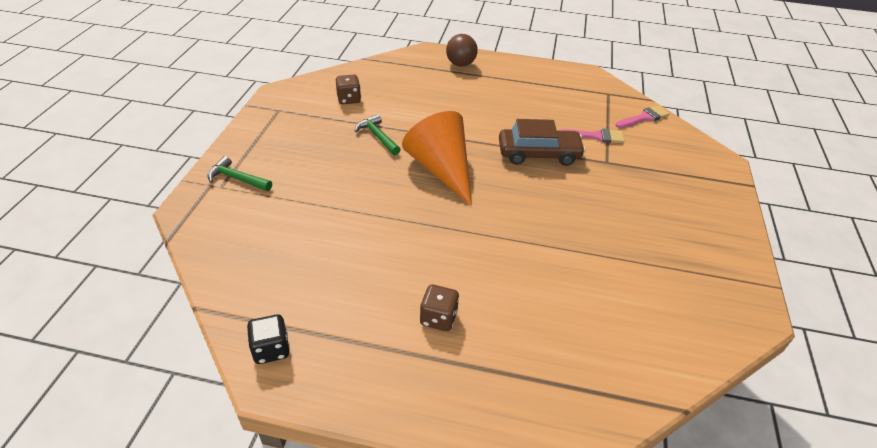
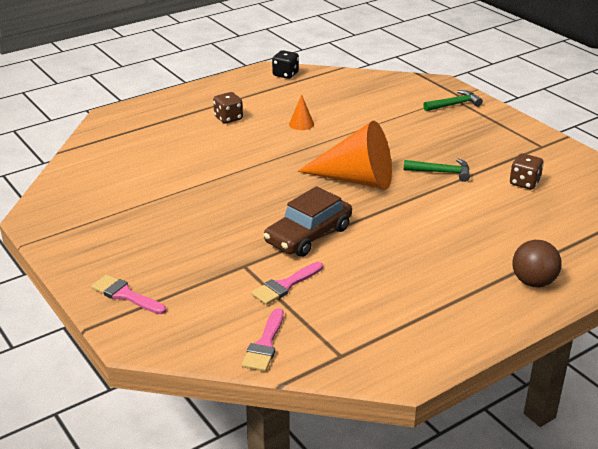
camera: 135 degrees right, 10 degrees down
none -> pink brush [91,275,166,314]
none -> orange cone [289,95,314,130]

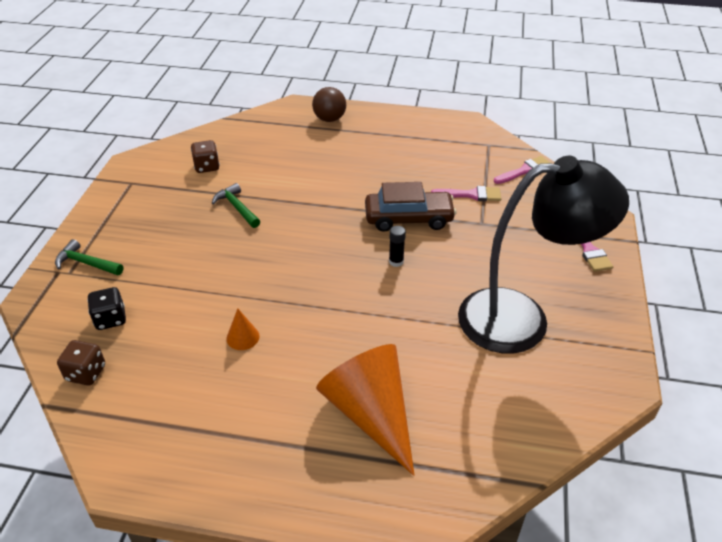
camera: 135 degrees left, 10 degrees up
brown dice [213,92,243,124] -> brown dice moved to [57,340,105,385]
black dice [272,50,299,79] -> black dice moved to [87,287,126,330]
orange cone [297,121,392,190] -> orange cone moved to [316,344,415,476]
none -> black glue stick [389,226,406,267]
none -> black lamp [458,156,629,354]

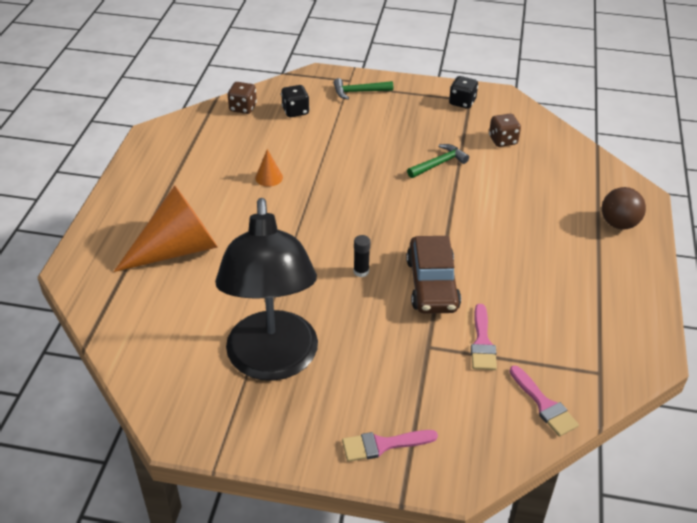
camera: 90 degrees right, 0 degrees up
green hammer [55,239,123,275] -> green hammer turned 120 degrees counterclockwise [333,78,393,100]
none -> black dice [449,76,478,109]

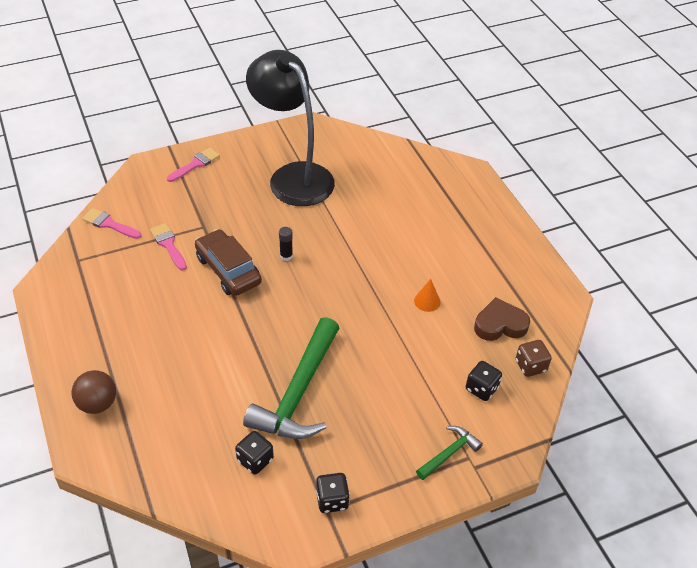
camera: 145 degrees right, 5 degrees up
orange cone [114,185,218,272] -> none
green hammer [407,144,469,178] -> green hammer [243,317,339,439], size x2.08
brown dice [489,114,521,147] -> black dice [235,431,274,475]
none -> brown heart [474,297,530,341]

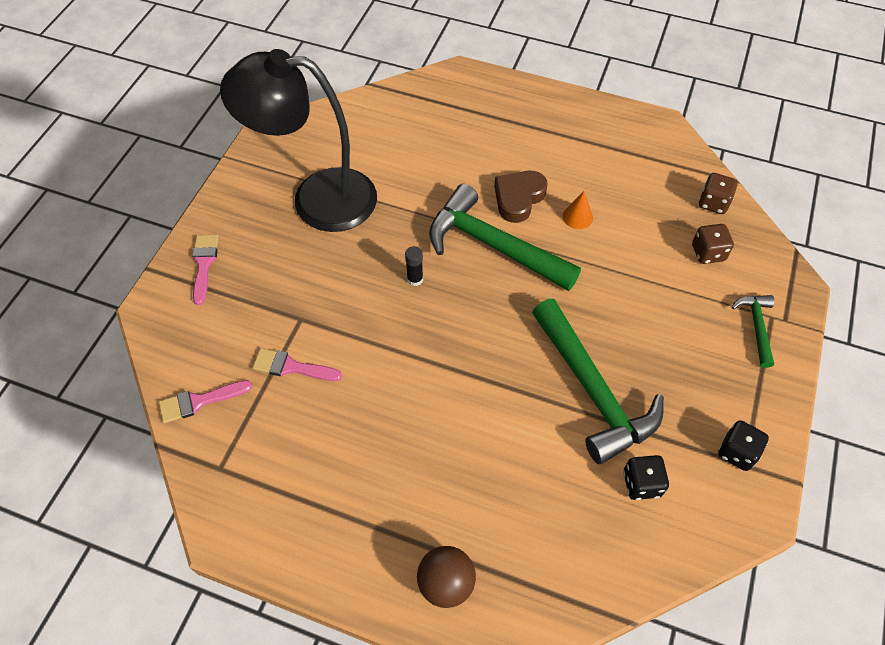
camera: 45 degrees left, 10 degrees up
brown car [195,229,262,296] -> none
black dice [466,361,502,401] -> brown dice [692,224,734,264]
brown heart [474,297,530,341] -> brown heart moved to [494,171,548,223]
none -> green hammer [429,184,581,291]

